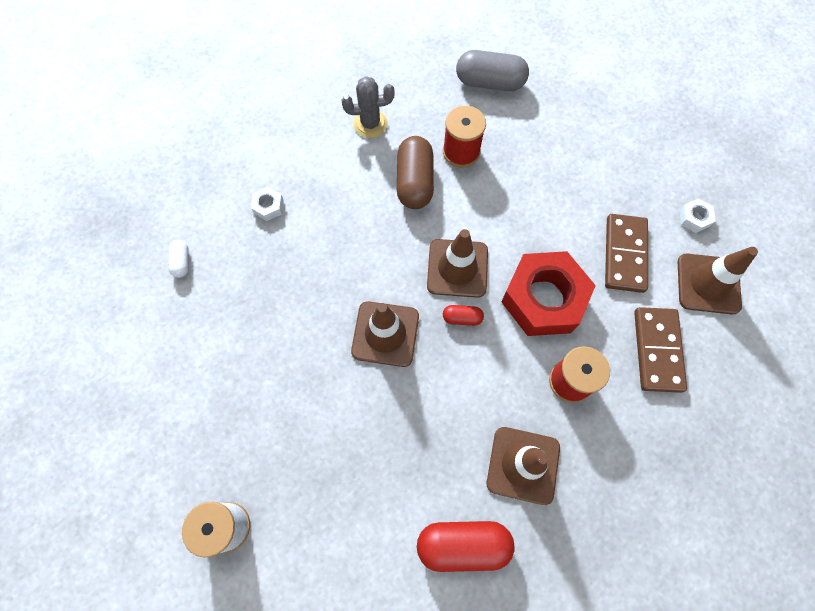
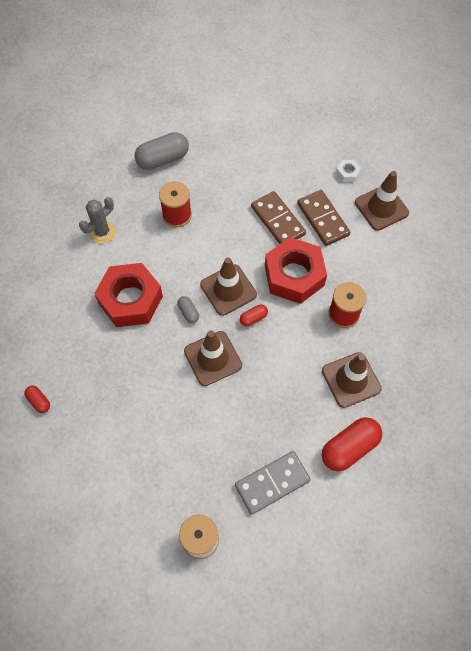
camera: 35 degrees left, 5 degrees down
white capsule [168,240,189,278] -> red capsule [24,386,50,413]
white nut [251,187,284,221] -> none
brown capsule [397,136,434,209] -> none
brown domino [634,307,687,393] -> brown domino moved to [251,191,306,244]
none -> red nut [94,263,163,327]
none -> grey capsule [177,296,199,323]
none -> grey domino [235,451,311,514]

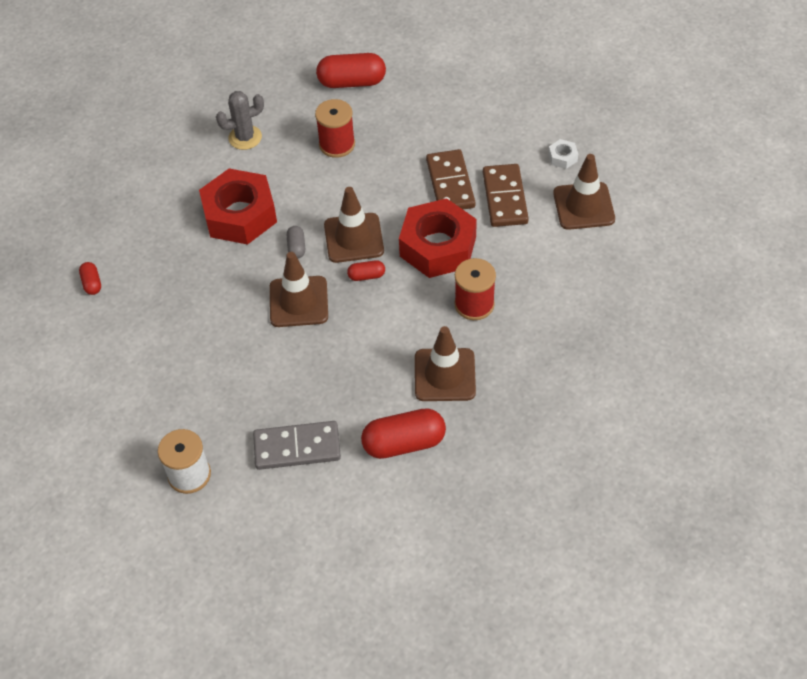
camera: 25 degrees right, 10 degrees down
grey capsule [135,132,189,170] -> red capsule [316,53,386,88]

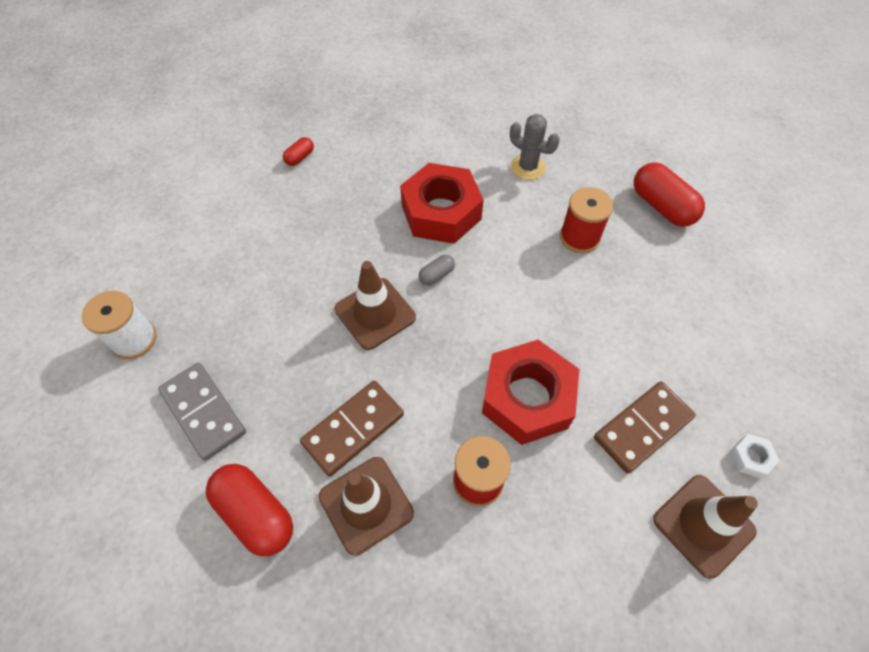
camera: 55 degrees right, 5 degrees up
brown traffic cone [324,187,384,263] -> none
red capsule [347,260,385,281] -> none
brown domino [426,149,476,210] -> brown domino moved to [300,381,404,477]

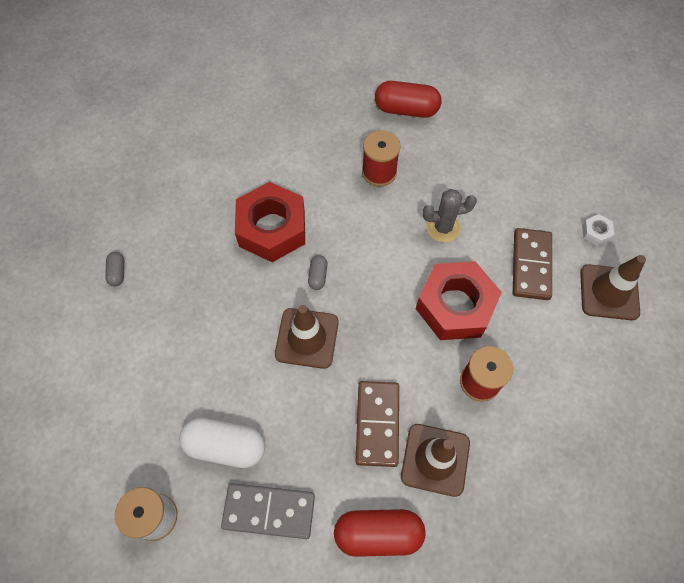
camera: 45 degrees left, 5 degrees up
red capsule [283,137,314,166] -> grey capsule [105,252,124,286]
grey cactus [510,114,560,180] -> grey cactus moved to [423,189,477,242]
none -> white capsule [179,418,265,468]

